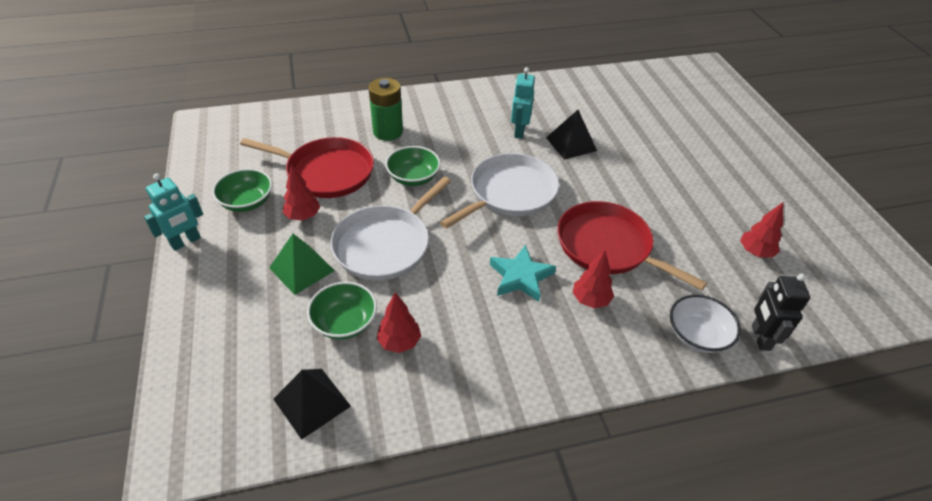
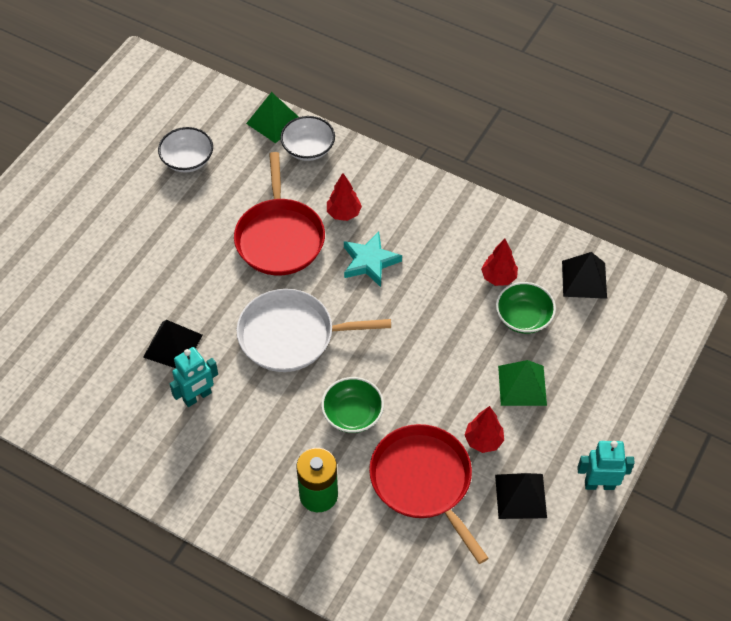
camera: 135 degrees left, 10 degrees up
green bowl [212,168,272,212] -> black pyramid [495,473,547,519]
white pan [331,177,451,281] -> none
red tree [740,202,783,258] -> white bowl [158,127,213,173]
black robot [752,273,810,351] -> green pyramid [246,92,298,144]

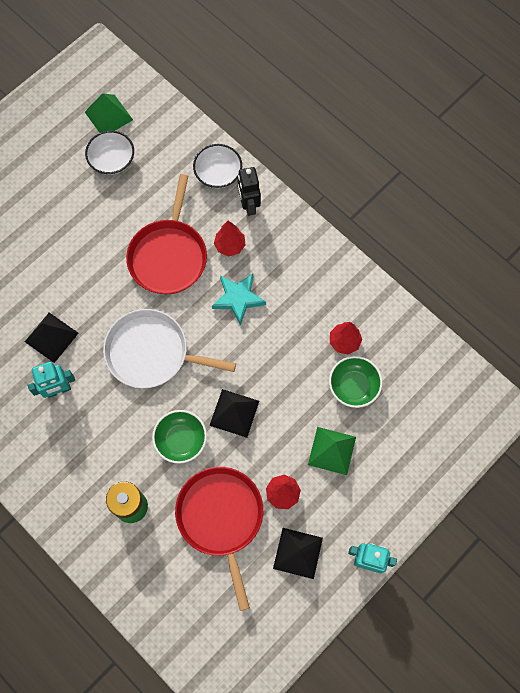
camera: 15 degrees right, 15 degrees up
green pyramid [246,92,298,144] -> green pyramid moved to [85,93,133,133]
black pyramid [562,252,607,299] -> black pyramid moved to [209,389,259,438]
none -> black robot [237,167,261,216]

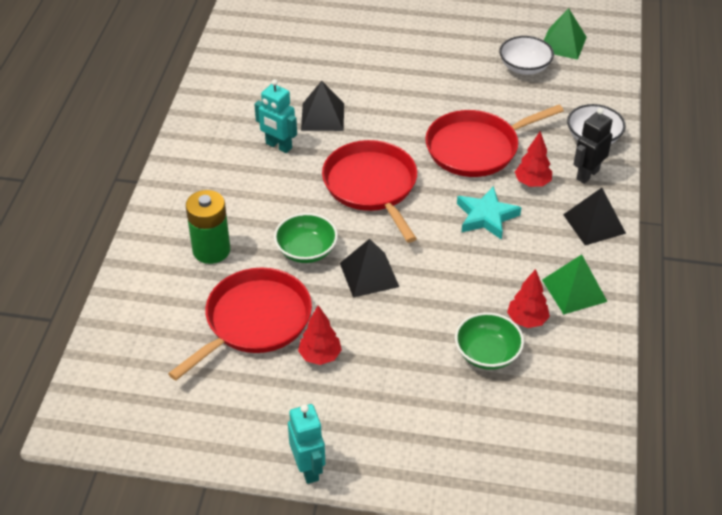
camera: 55 degrees right, 25 degrees down
white pan [103,309,236,388] -> red pan [322,140,417,243]
black pyramid [273,528,323,579] -> black pyramid moved to [563,188,626,245]
green pyramid [308,427,356,475] -> green pyramid moved to [542,254,608,314]

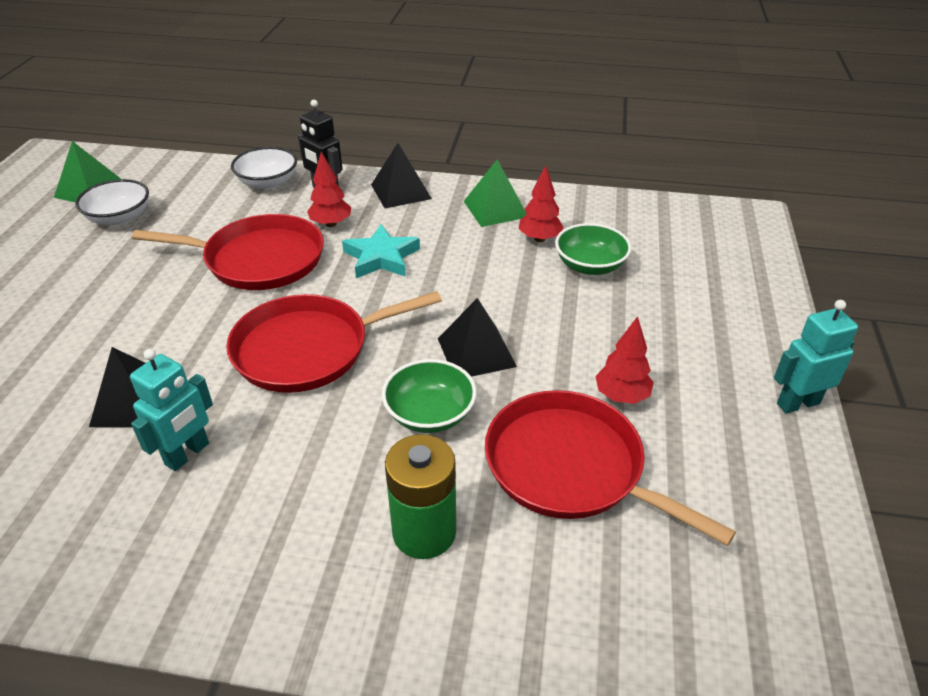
camera: 90 degrees left, 5 degrees down
red pan [425,105,564,177] -> red pan turned 60 degrees counterclockwise [132,214,324,290]

